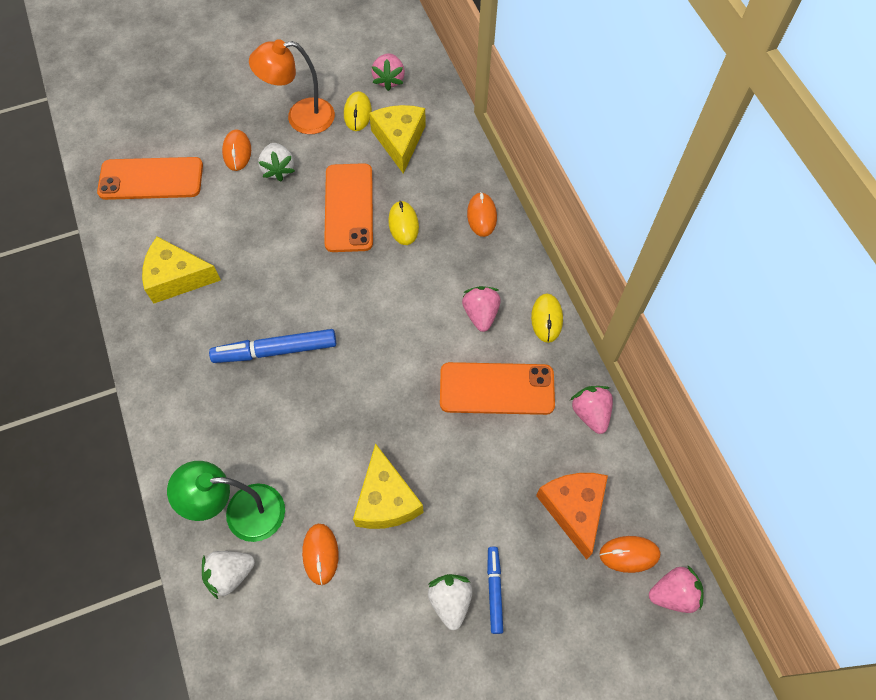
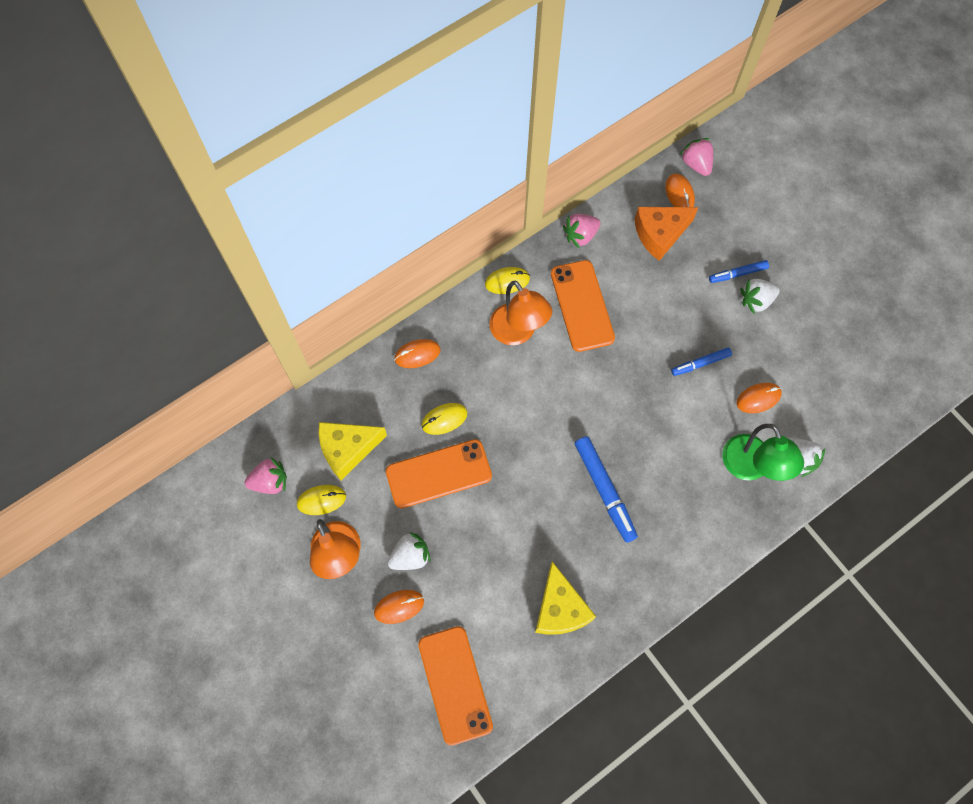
camera: 105 degrees left, 5 degrees up
yellow cheese [353,443,424,529] -> blue marker [671,347,732,376]
pink strawberry [462,286,501,332] -> orange lamp [489,281,552,345]

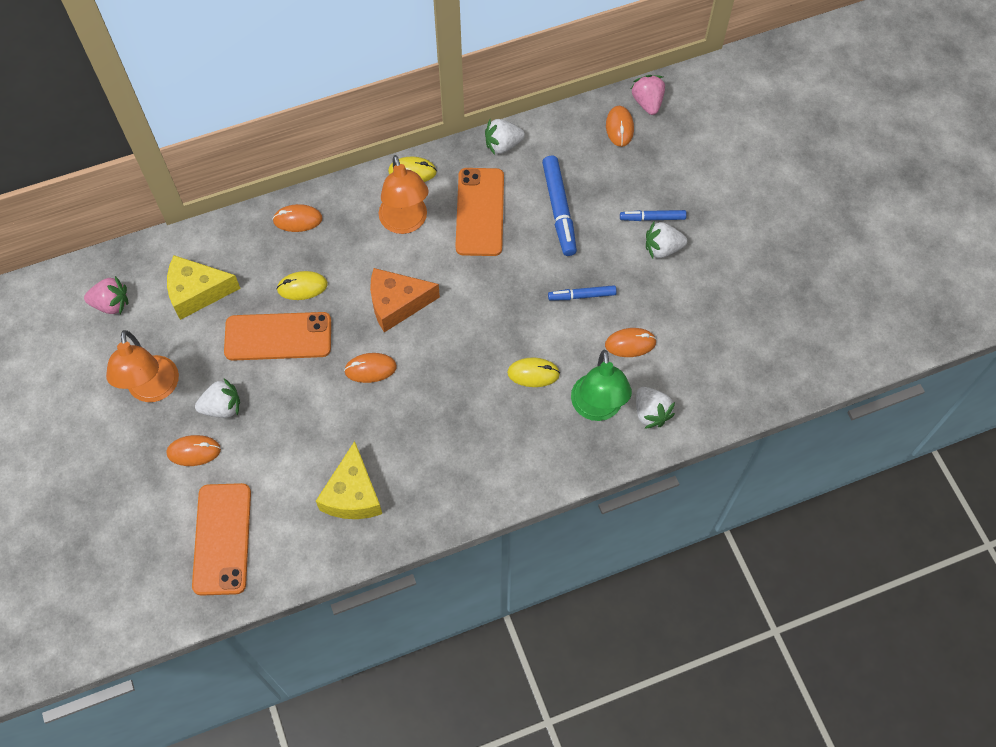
camera: 15 degrees right, 5 degrees down
yellow mouse [297,485,346,515] -> yellow mouse moved to [507,358,560,387]
pink strawberry [563,214,601,249] -> white strawberry [485,119,525,155]
blue marker [575,436,638,543] -> blue marker moved to [542,156,577,256]
orange cheese [635,207,699,261] -> orange cheese moved to [370,268,440,332]
none -> orange mouse [344,353,397,383]

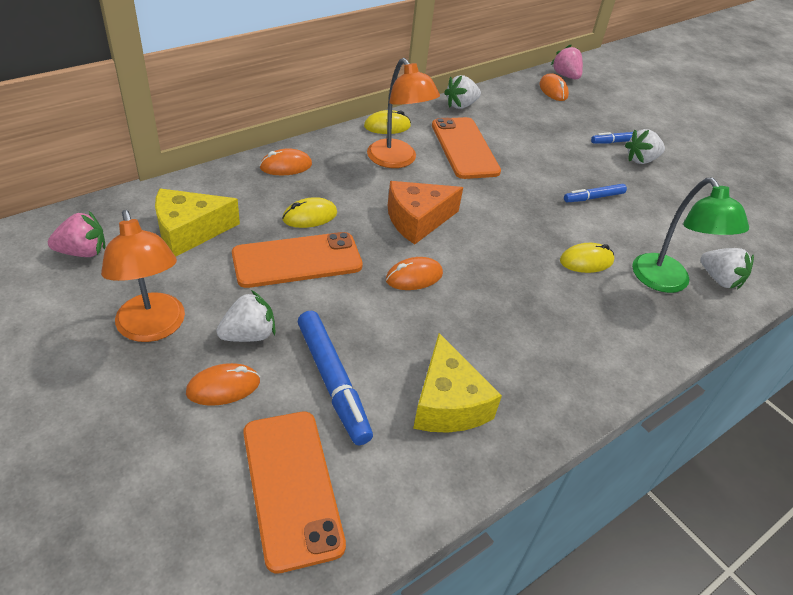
camera: 20 degrees left, 20 degrees down
blue marker [542,156,577,256] -> blue marker moved to [298,311,373,445]
orange mouse [605,328,657,357] -> none

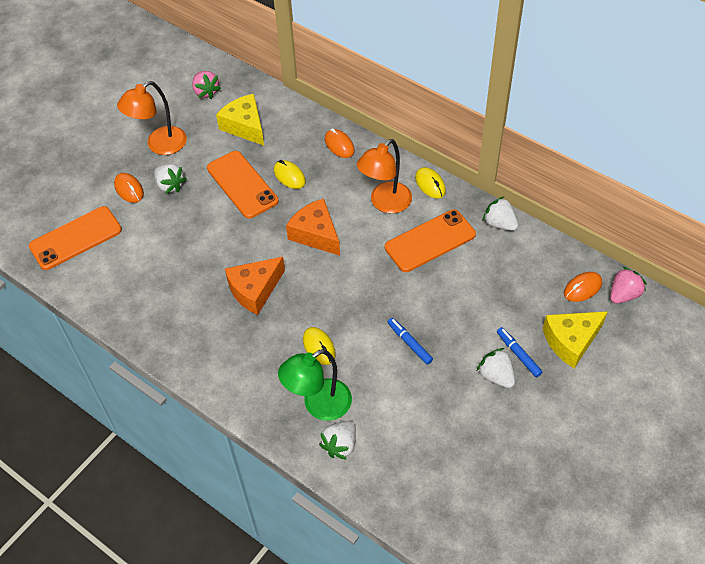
camera: 80 degrees right, 10 degrees up
blue marker [298,311,373,445] -> none
orange mouse [385,257,443,290] -> none
yellow cheese [413,333,502,433] -> yellow cheese moved to [543,311,608,369]
none -> orange cheese [225,257,285,315]

